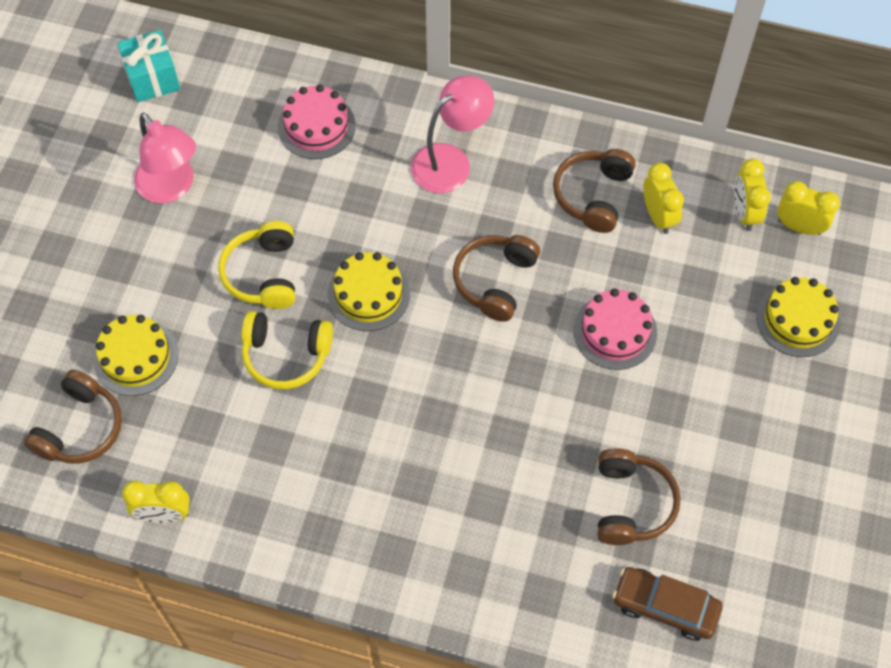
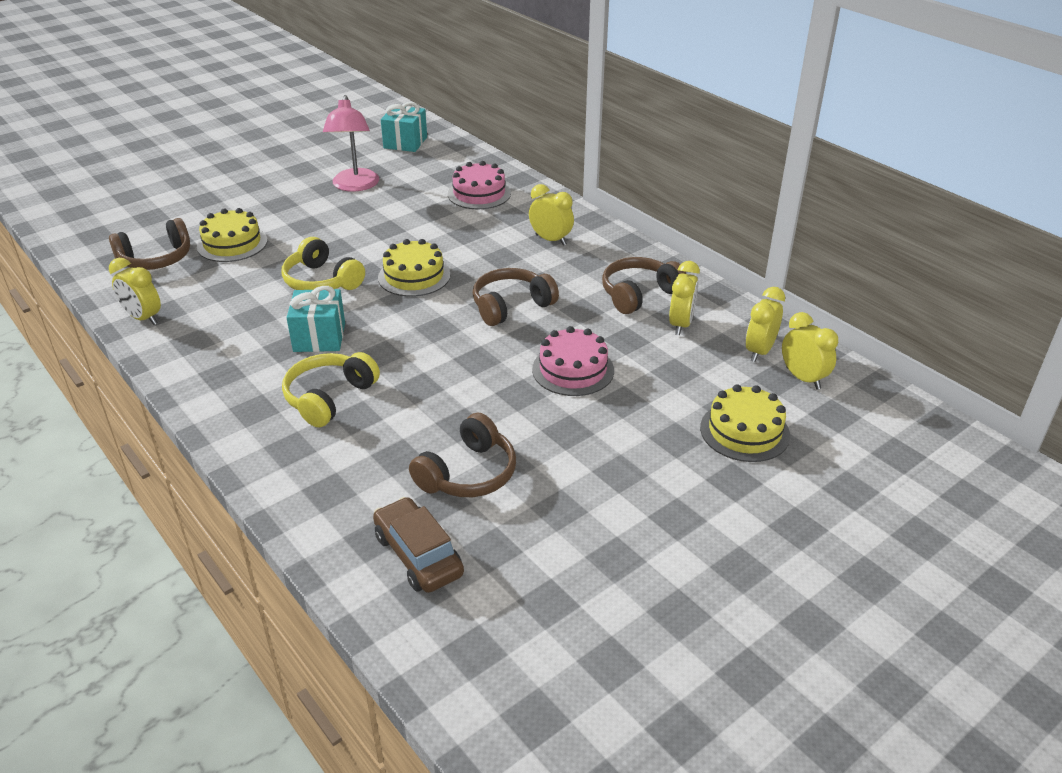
camera: 35 degrees right, 25 degrees down
yellow headphones [218,221,295,309] -> yellow headphones moved to [282,352,380,427]
pink lamp [411,75,494,193] -> yellow clock [529,184,574,246]
none -> turquoise gift [287,286,345,352]

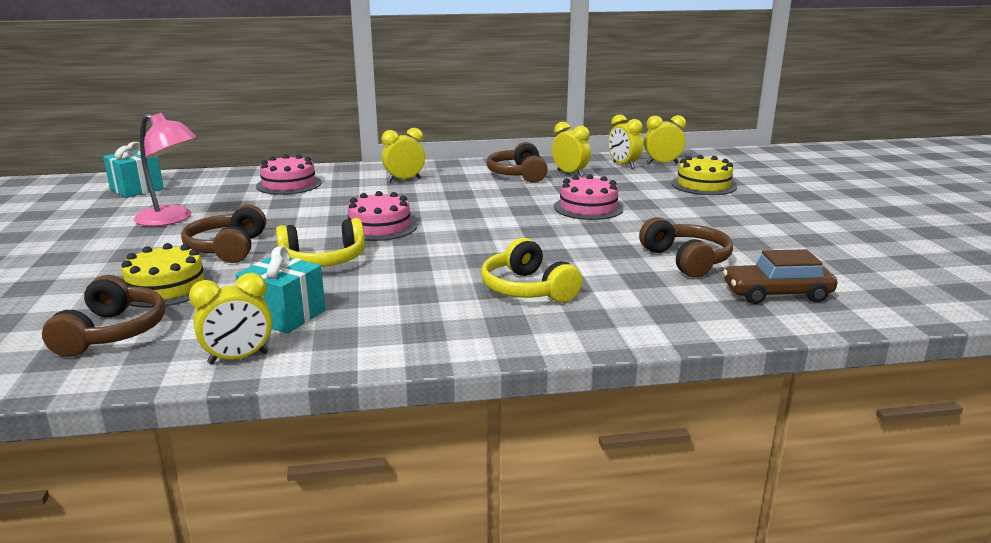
camera: 60 degrees left, 15 degrees down
turquoise gift [287,286,345,352] -> turquoise gift moved to [236,246,325,334]
yellow cake [378,239,450,297] -> pink cake [348,191,417,241]
brown headphones [473,268,559,326] -> brown headphones moved to [181,205,266,263]

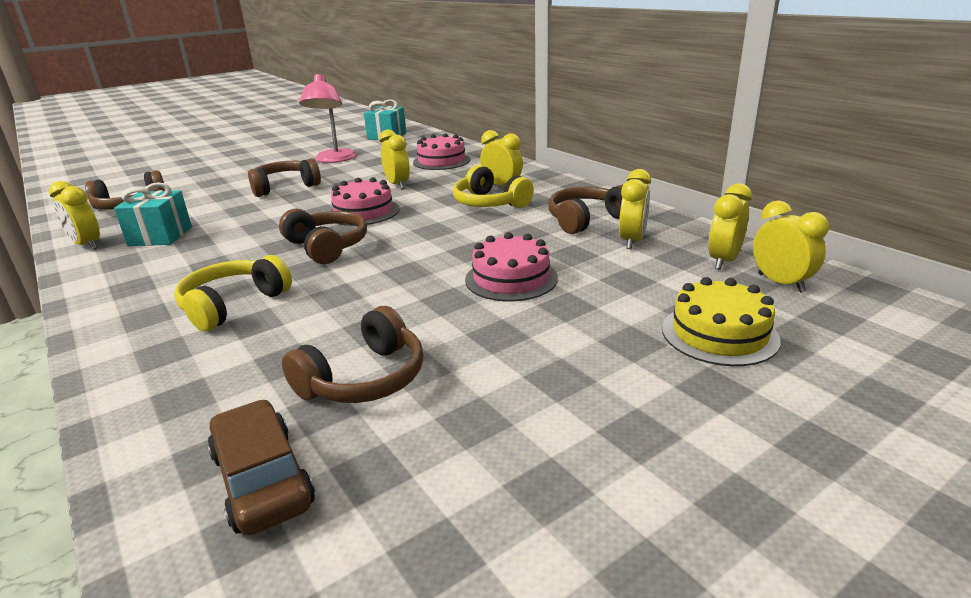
camera: 65 degrees right, 5 degrees up
yellow cake [121,243,214,308] -> none
yellow headphones [276,218,365,267] -> yellow headphones moved to [453,165,534,208]
none -> brown headphones [279,208,367,264]
none -> yellow clock [379,129,410,189]

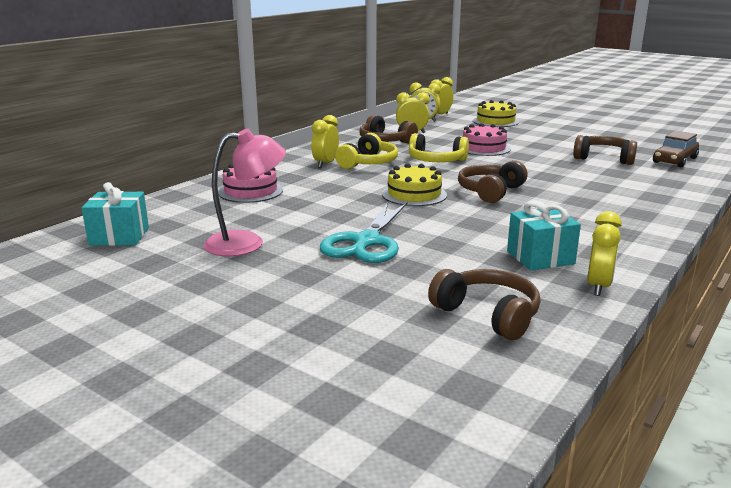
camera: 110 degrees left, 5 degrees down
yellow headphones [174,255,292,331] -> yellow headphones moved to [409,133,469,162]
brown headphones [248,159,321,197] -> turquoise scissors [320,202,407,263]
pink cake [330,177,399,226] -> yellow cake [382,163,447,206]
yellow clock [379,129,410,189] -> none

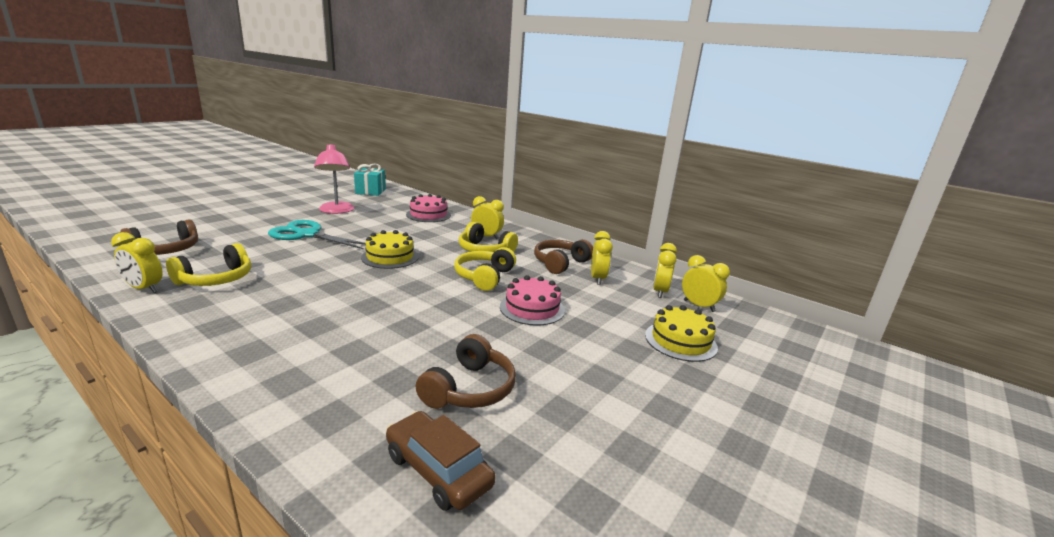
camera: 90 degrees right, 0 degrees up
brown headphones [458,160,528,203] -> none
turquoise gift [507,200,581,271] -> yellow headphones [166,243,251,286]

